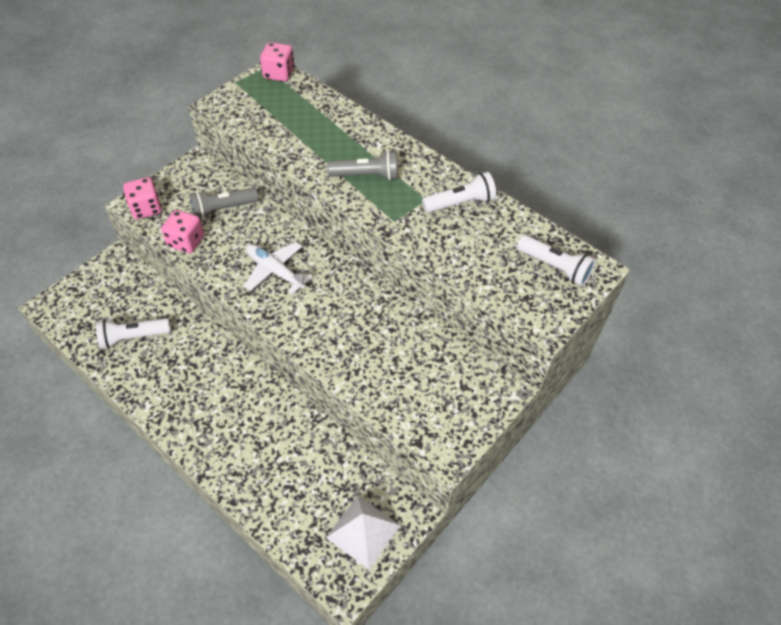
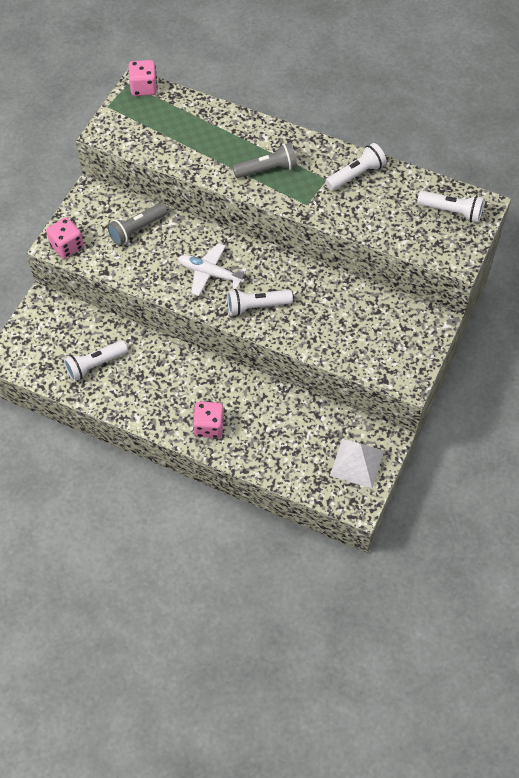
camera: 15 degrees left, 5 degrees up
pink dice [161,210,204,253] -> pink dice moved to [193,402,224,438]
none -> white flashlight [227,289,293,316]

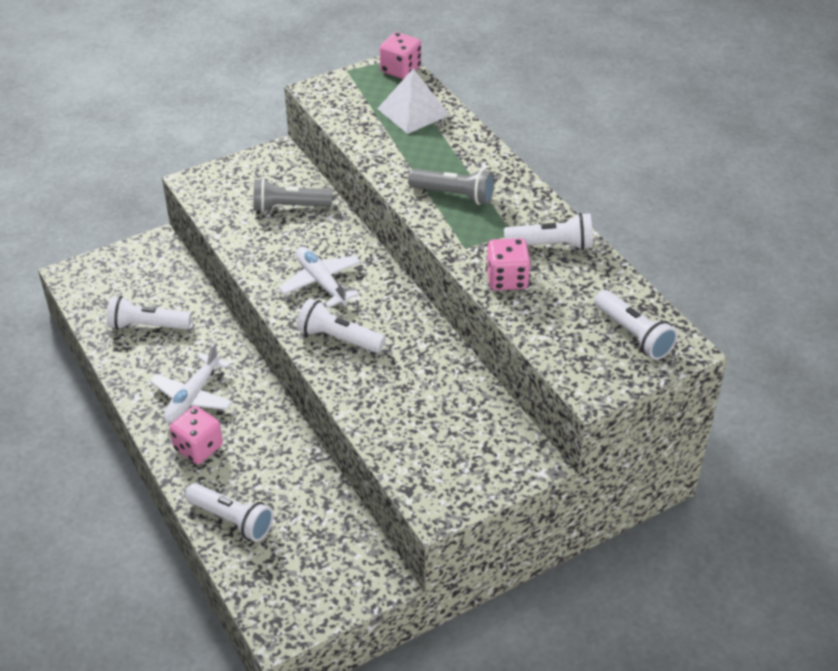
camera: 35 degrees right, 15 degrees down
pink dice [46,217,84,259] -> pink dice moved to [486,238,531,290]
white pyramid [330,439,384,489] -> white pyramid moved to [377,69,450,134]
none -> white plane [150,342,233,423]
none -> white flashlight [185,483,274,542]

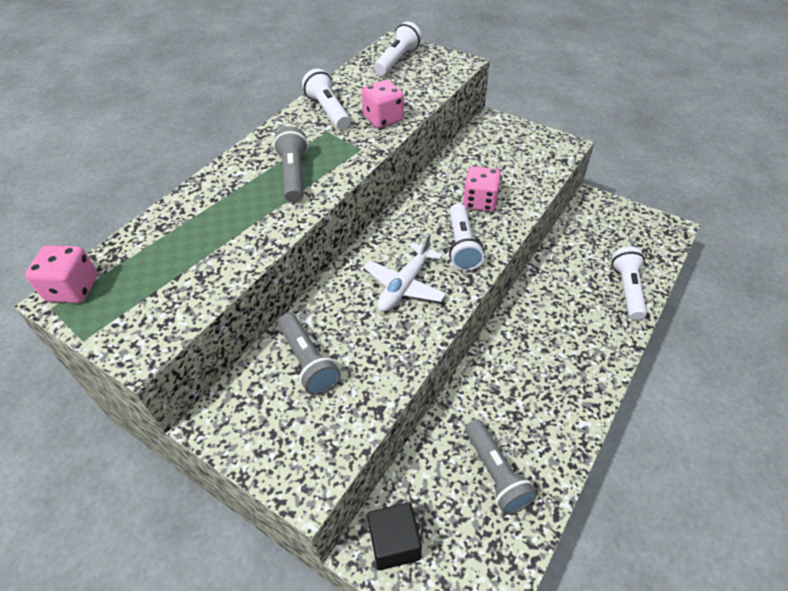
camera: 115 degrees left, 5 degrees up
white flashlight [107,296,191,330] -> grey flashlight [465,419,537,515]
white plane [150,342,233,423] -> none
pink dice [169,406,223,464] -> pink dice moved to [463,166,501,212]
white pyramid [377,69,450,134] -> none
none -> black cube [367,502,422,570]

